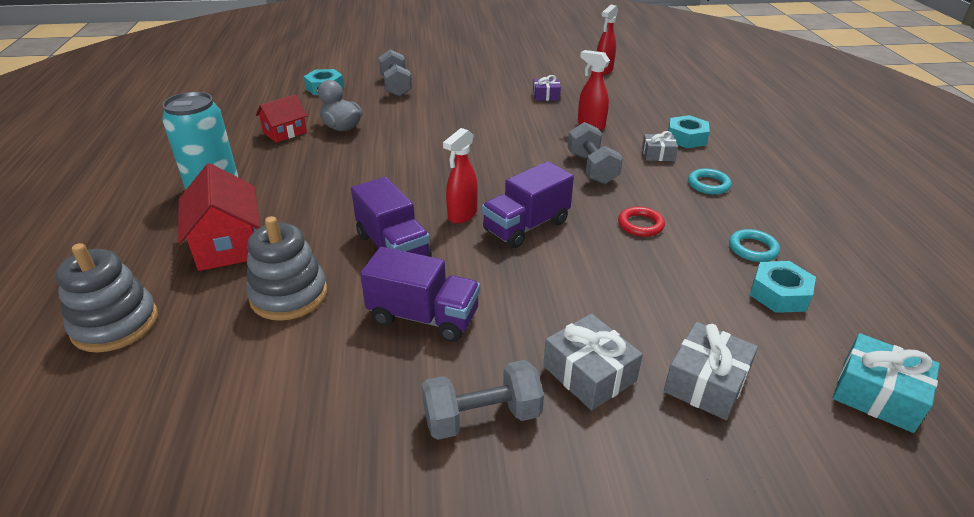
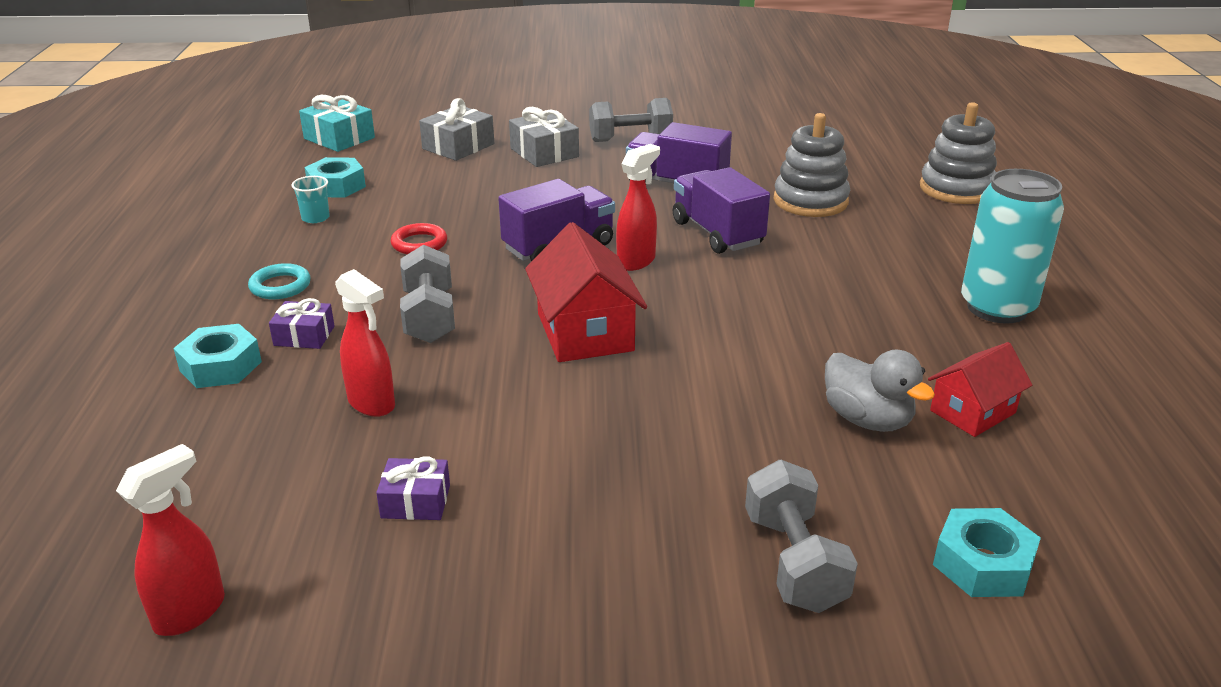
camera: 175 degrees left, 5 degrees down
red house [178,163,260,271] -> red house moved to [525,222,647,362]
grey gift [642,131,678,161] -> purple gift [269,298,335,349]
turquoise ring [729,229,780,262] -> turquoise cup [291,176,330,223]

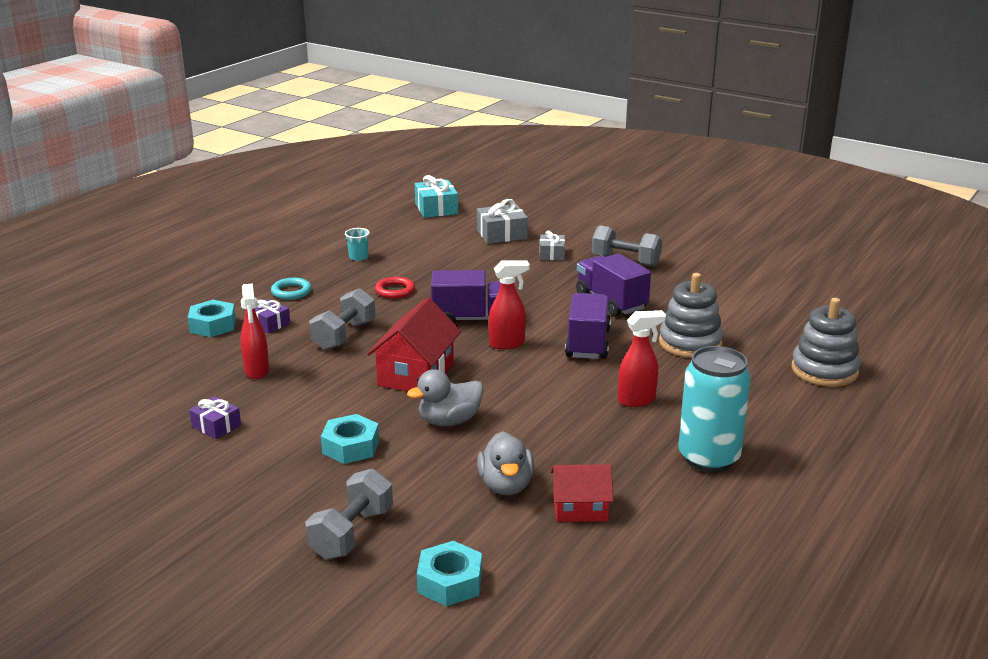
camera: 35 degrees right, 5 degrees down
red spray bottle [116,444,225,636] -> red spray bottle moved to [618,310,666,407]
turquoise nut [304,157,366,198] -> turquoise nut moved to [321,414,379,464]
grey gift [509,107,579,167] -> grey gift [539,231,565,260], size x0.64
none -> grey duck [407,369,484,426]

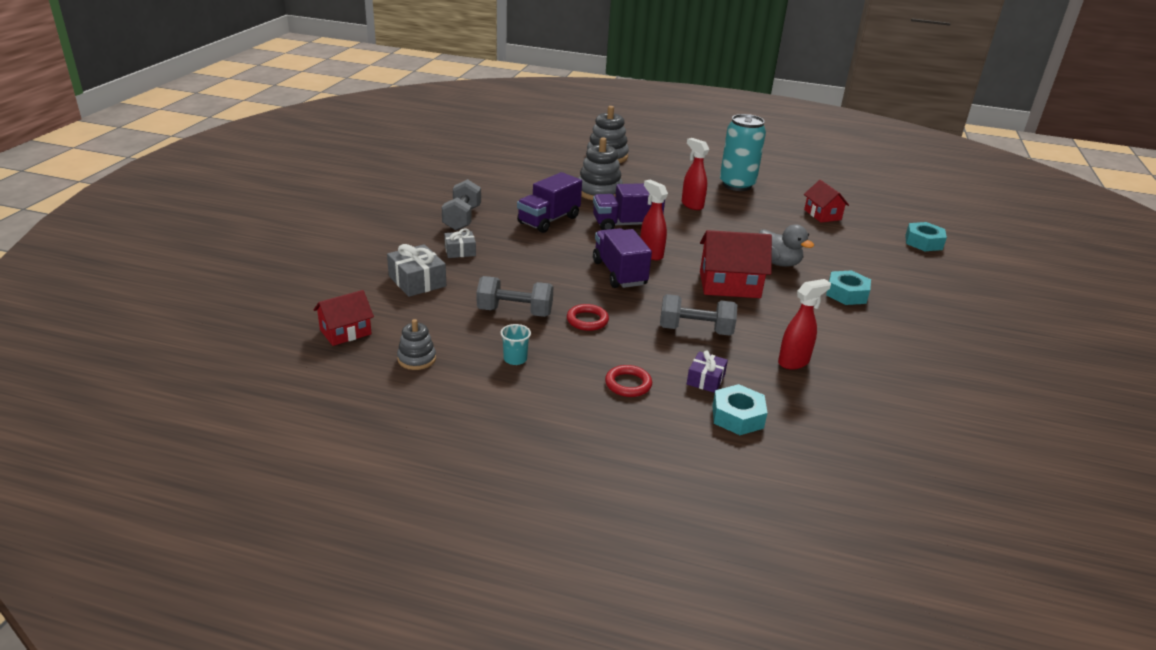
camera: 110 degrees left, 5 degrees up
purple gift [189,396,241,439] -> none
turquoise ring [271,278,312,300] -> red ring [605,365,652,397]
grey dumbbell [305,468,393,560] -> grey dumbbell moved to [477,276,554,317]
turquoise gift [415,175,458,218] -> red house [313,290,374,346]
grey duck [477,431,534,495] -> none
none -> grey stacking toy [397,319,436,370]

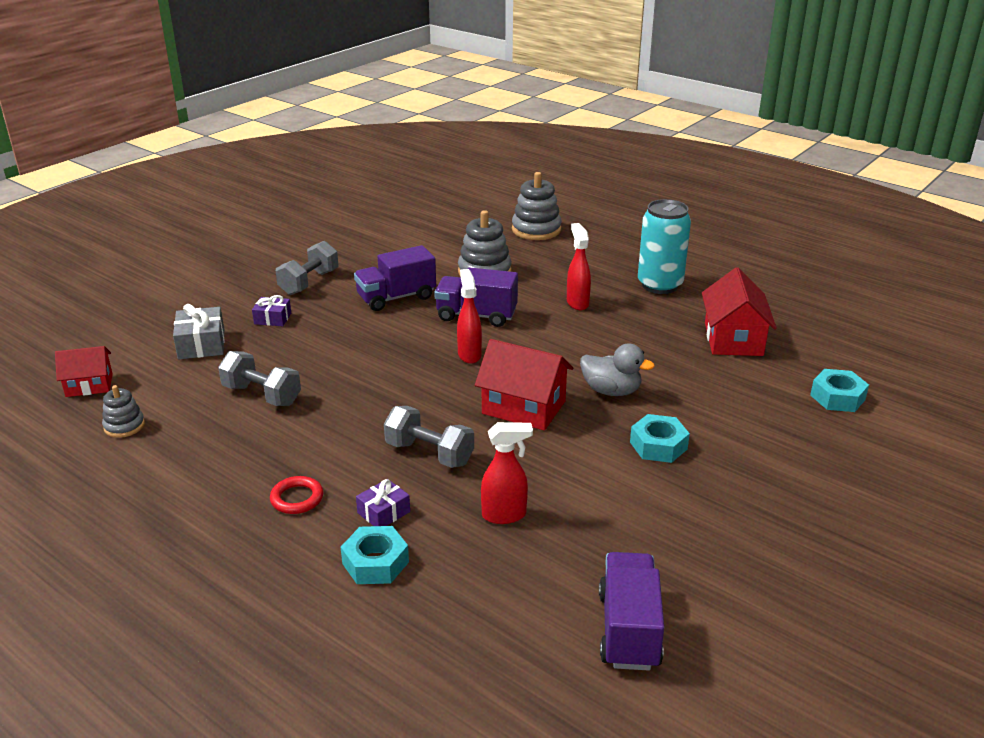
camera: 25 degrees right, 0 degrees up
grey gift [444,228,476,258] -> purple gift [252,295,291,326]
turquoise cup [501,324,531,365] -> none
red ring [567,304,609,331] -> none
purple truck [593,228,652,288] -> purple truck moved to [599,552,665,670]
grey duck [759,224,814,267] -> grey duck turned 45 degrees counterclockwise [580,343,655,396]
red house [804,180,849,223] -> red house [702,267,777,356], size x1.58

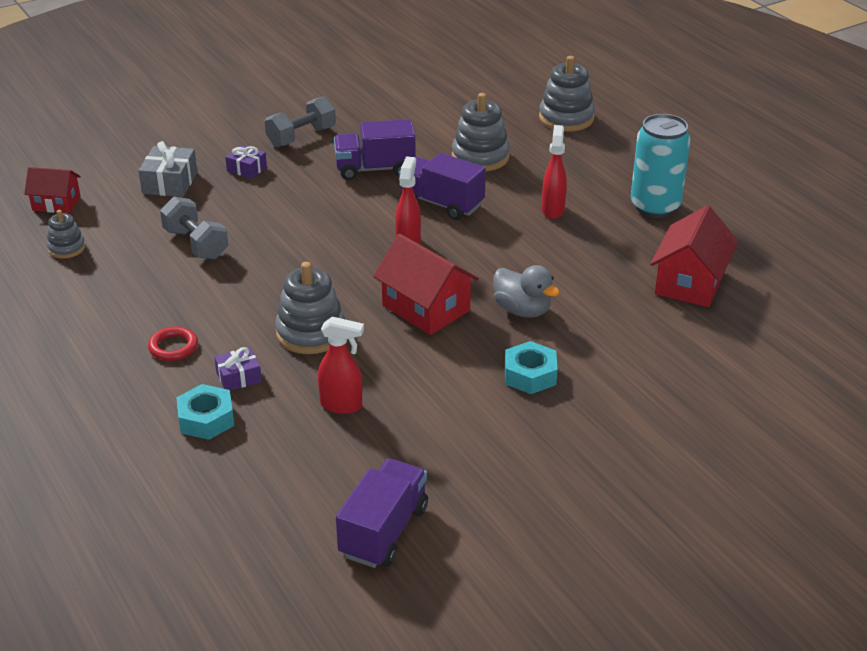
camera: 20 degrees right, 5 degrees up
grey dumbbell [384,406,474,468] -> grey stacking toy [275,262,345,354]
turquoise nut [810,369,869,412] -> none

